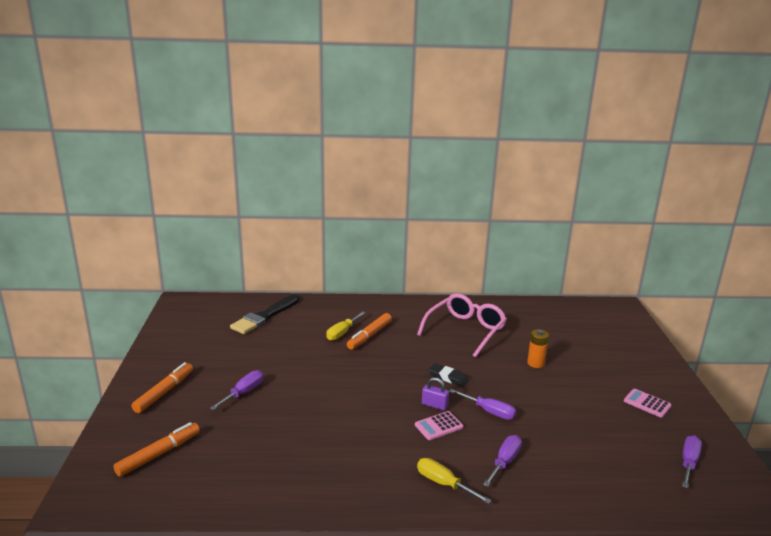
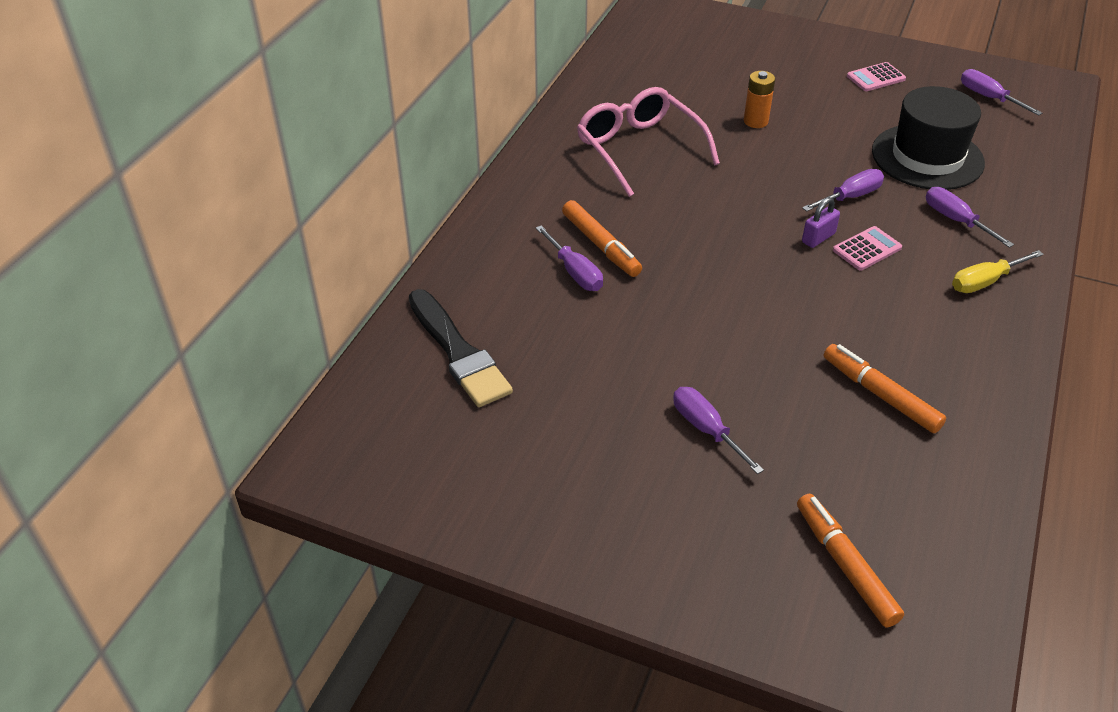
camera: 65 degrees left, 20 degrees up
orange marker [131,362,193,413] -> orange marker moved to [824,344,946,433]
yellow screwdriver [326,311,366,341] -> purple screwdriver [536,225,603,291]
pink calculator [415,411,463,440] -> pink calculator turned 120 degrees counterclockwise [833,226,902,271]
black eraser [429,363,469,387] -> none
none -> black hat [872,86,985,190]

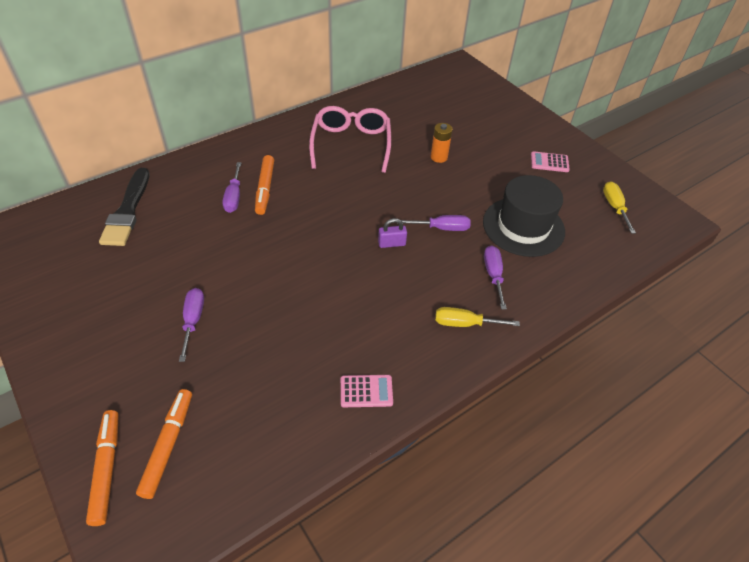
camera: 30 degrees right, 5 degrees up
orange marker [824,344,946,433] -> orange marker moved to [86,410,119,526]
pink calculator [833,226,902,271] -> pink calculator moved to [341,375,393,407]
purple screwdriver [961,69,1042,116] -> yellow screwdriver [603,181,636,234]

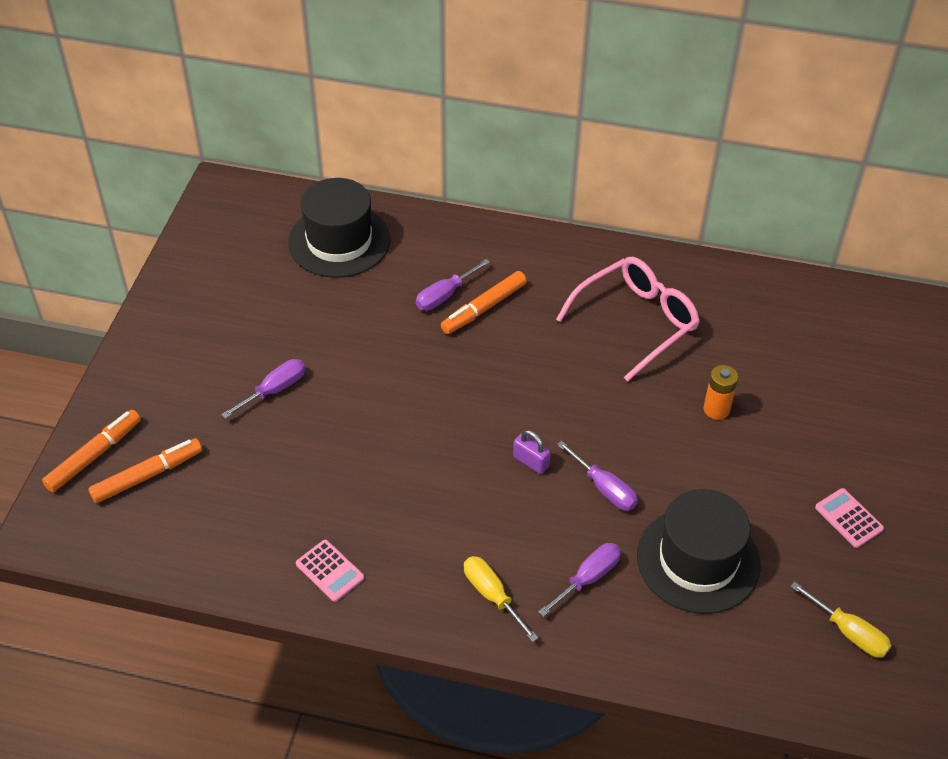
camera: 50 degrees right, 0 degrees up
black brush [99,168,149,246] -> black hat [288,178,390,278]
yellow screwdriver [603,181,636,234] -> yellow screwdriver turned 90 degrees clockwise [790,582,892,658]

